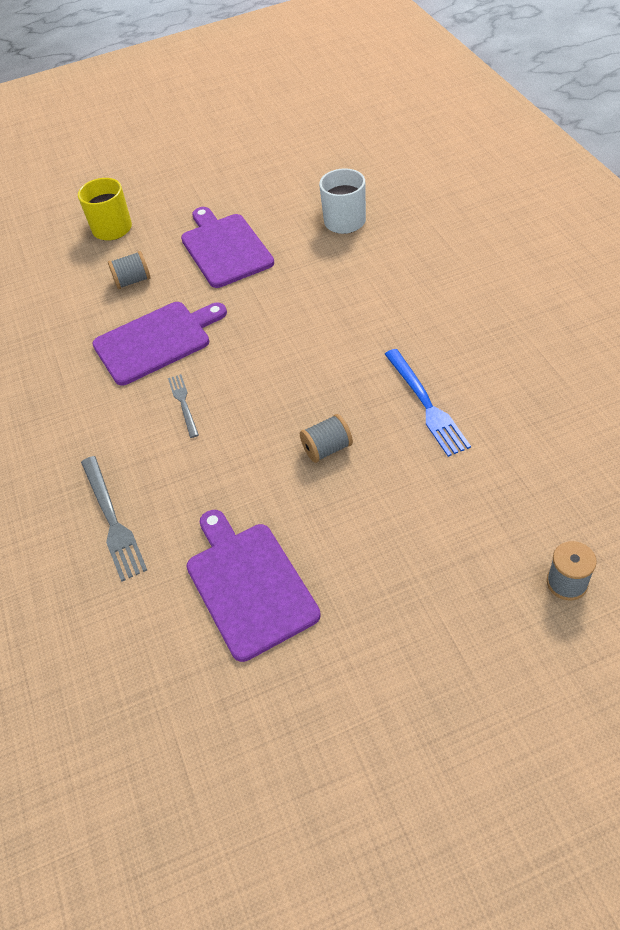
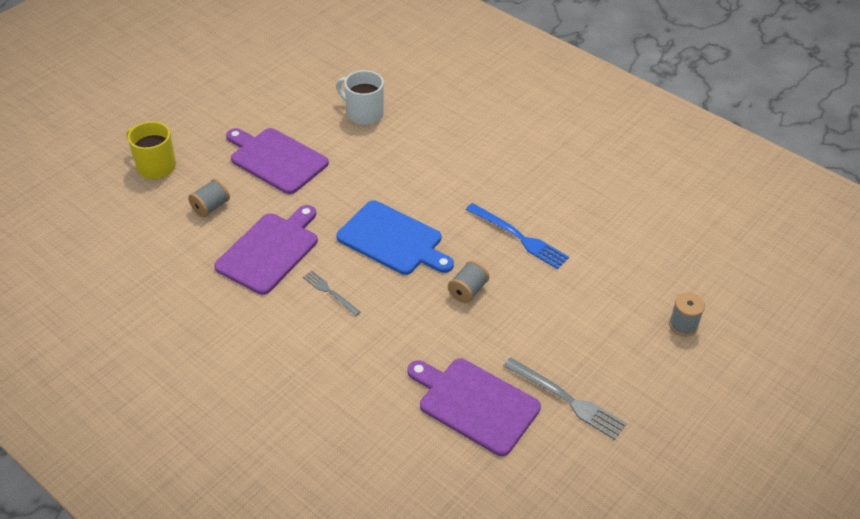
camera: 35 degrees left, 5 degrees down
grey fork [81,456,147,581] -> grey fork moved to [503,357,627,440]
none -> blue cutting board [336,201,454,275]

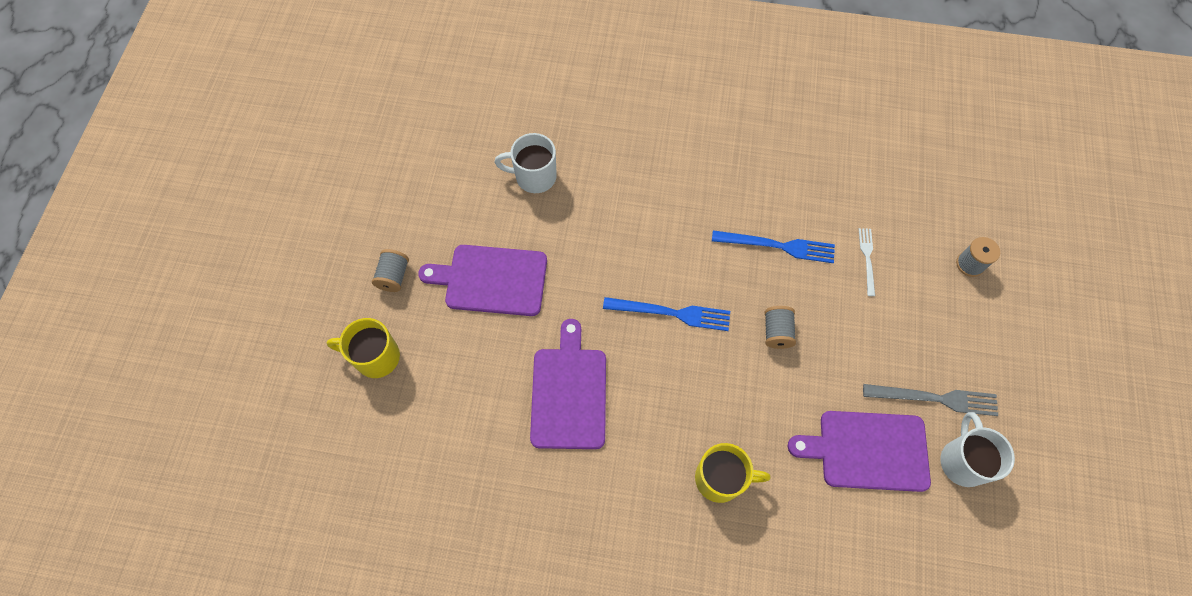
camera: 30 degrees left, 20 degrees up
grey spool [188,179,230,217] -> grey spool moved to [372,249,409,292]
grey fork [303,271,361,316] -> none
blue cutting board [336,201,454,275] -> blue fork [603,297,730,331]
none -> yellow mug [695,443,770,503]
none -> white fork [859,228,875,296]
none -> white mug [940,412,1015,487]

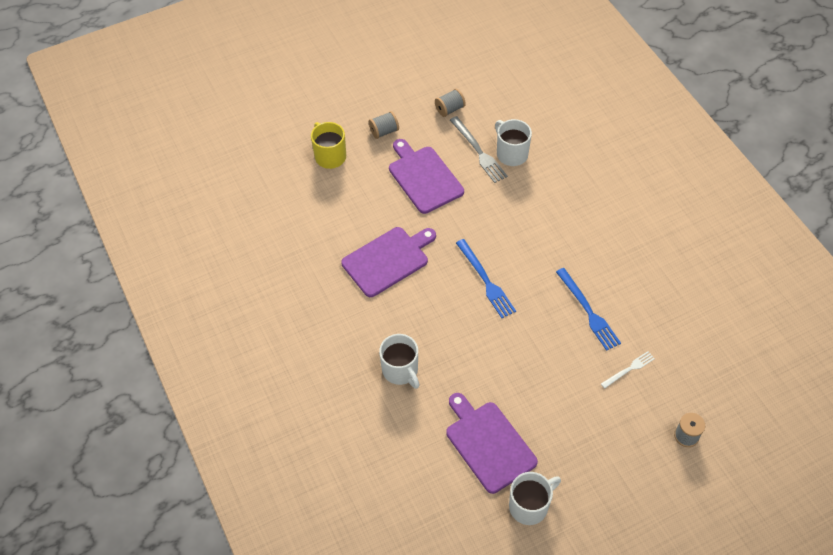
camera: 55 degrees right, 10 degrees down
yellow mug [695,443,770,503] -> white mug [379,334,419,389]
grey spool [765,306,796,349] -> grey spool moved to [435,89,466,117]
grey fork [863,384,998,416] -> grey fork moved to [450,116,508,183]

